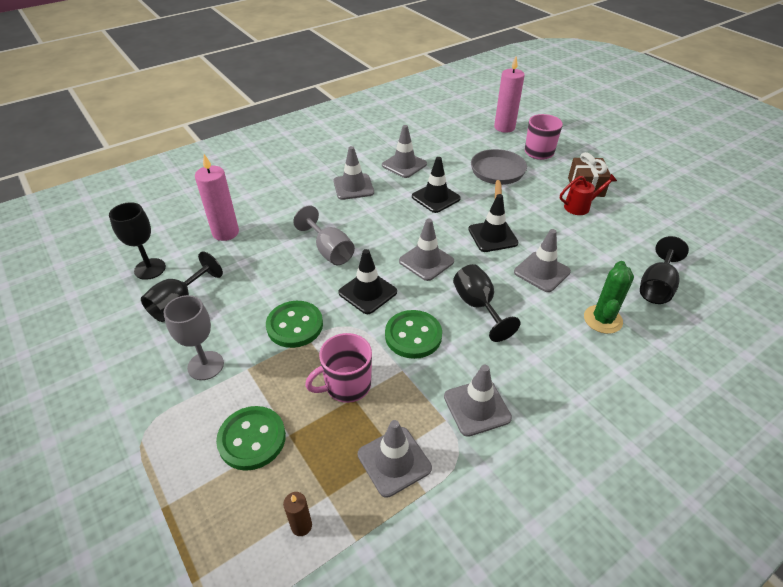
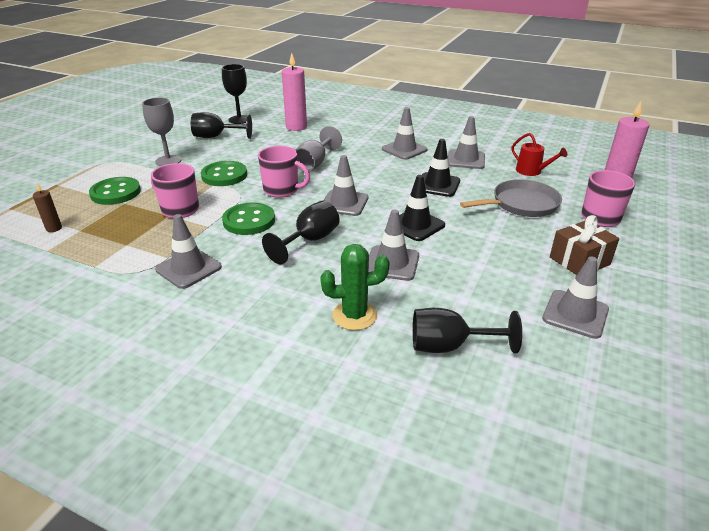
camera: 60 degrees right, 10 degrees down
black traffic cone [338,249,397,314] -> pink mug [258,146,310,198]
grey traffic cone [358,420,432,498] -> grey traffic cone moved to [542,256,609,339]
red watering can [560,174,617,215] -> red watering can moved to [512,133,567,176]

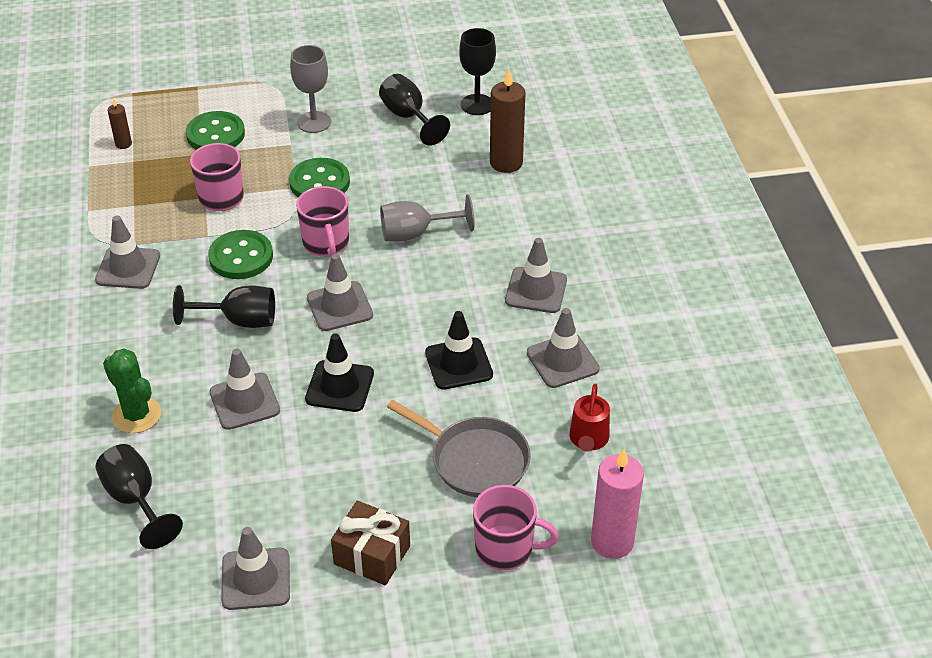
camera: 55 degrees right, 10 degrees up
pink candle [282,53,307,131] -> brown candle [490,69,525,173]

